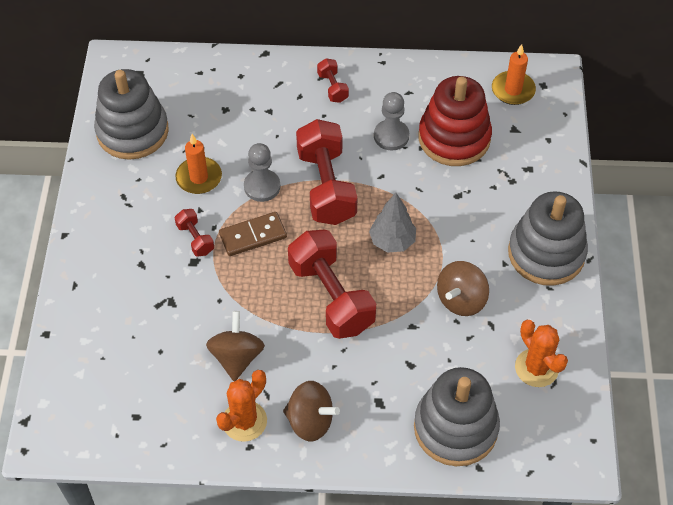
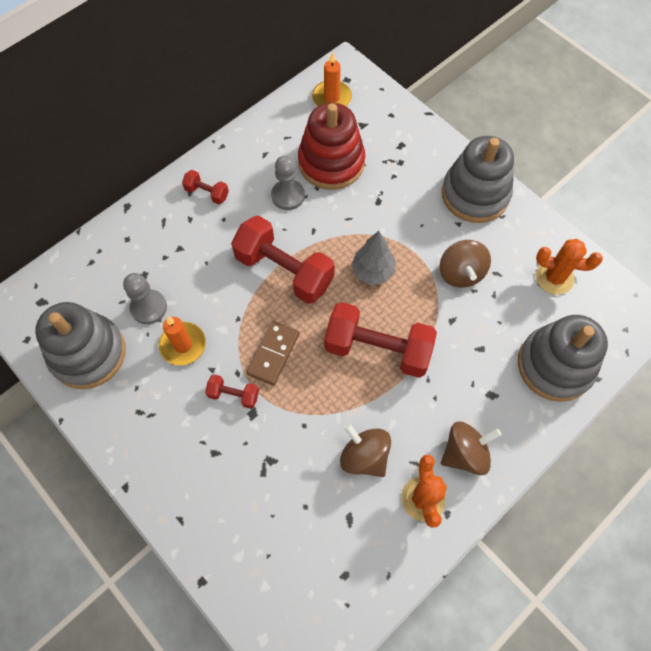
camera: 45 degrees left, 10 degrees up
grey pawn [244,143,280,202] -> grey pawn moved to [123,273,167,324]

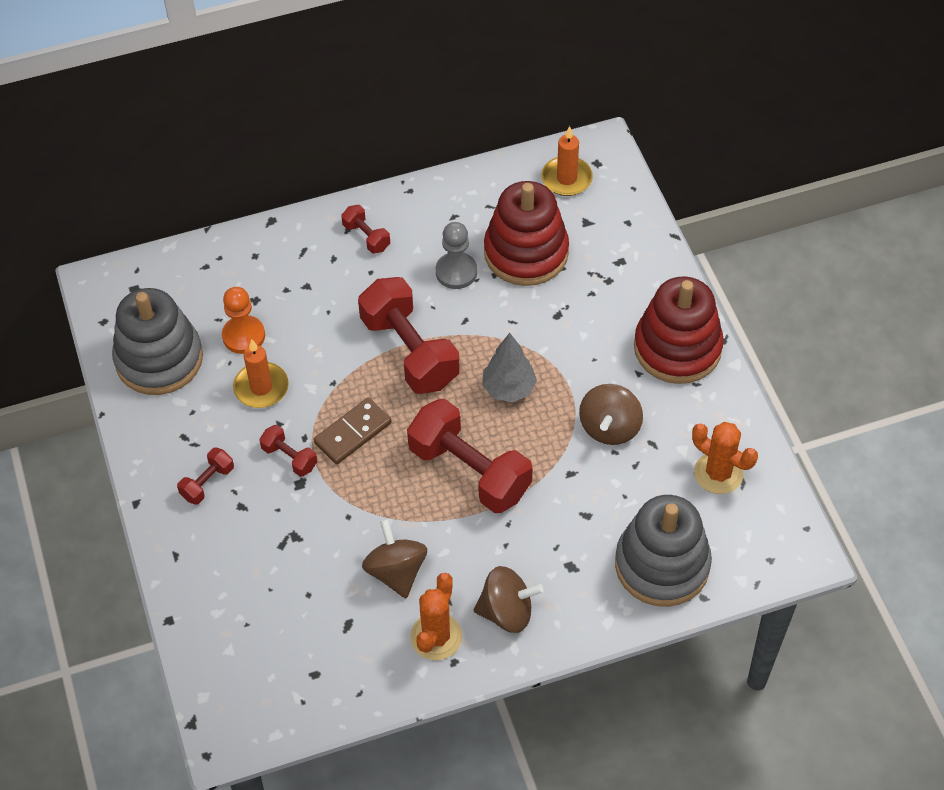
camera: 25 degrees right, 10 degrees down
grey pawn [123,273,167,324] -> orange pawn [222,287,265,354]
grey stacking toy [442,136,514,223] -> red stacking toy [634,276,724,384]
none -> red dumbbell [177,447,234,505]

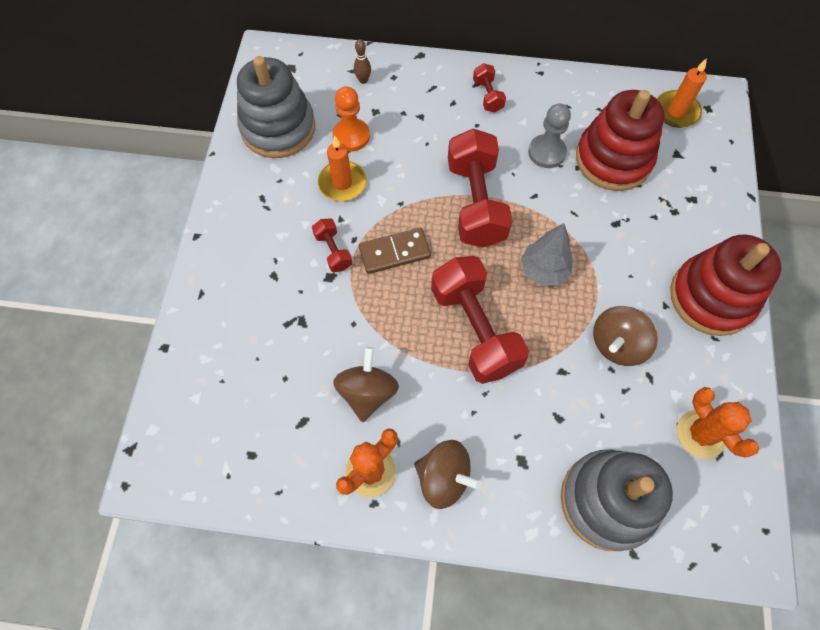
camera: 25 degrees right, 10 degrees up
red dumbbell [177,447,234,505] -> none
none -> brown bowling pin [354,39,371,84]

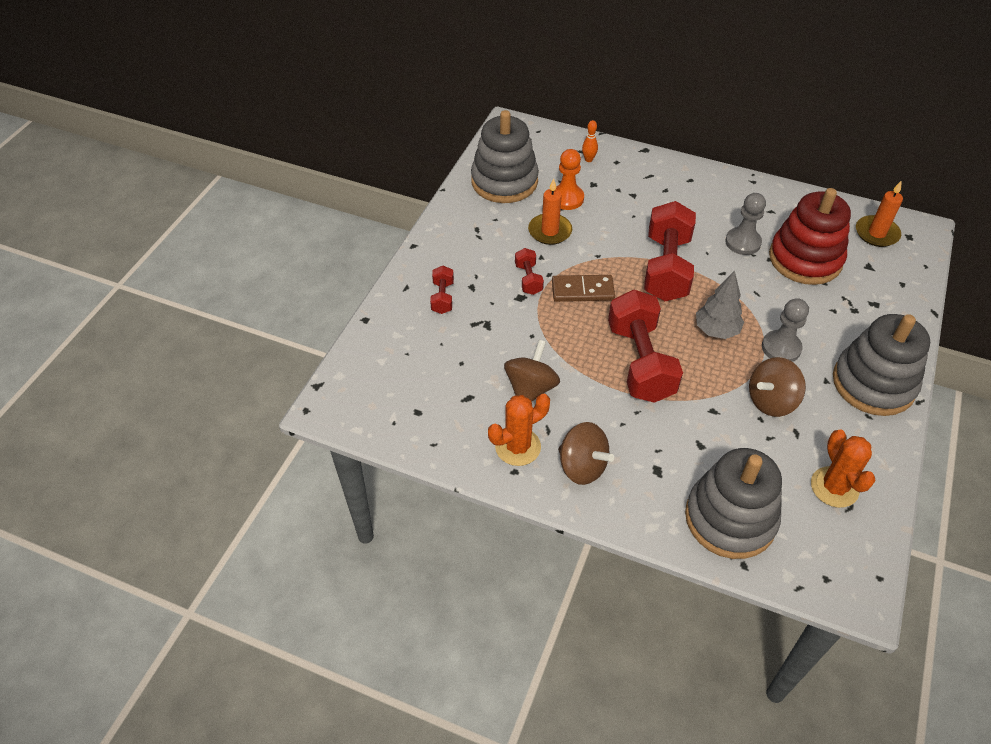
camera: 15 degrees right, 15 degrees down
brown bowling pin [354,39,371,84] -> orange bowling pin [582,120,598,162]
red dumbbell [473,63,506,112] -> red dumbbell moved to [430,266,454,314]
red stacking toy [670,234,781,336] -> grey stacking toy [833,314,930,416]
none -> grey pawn [762,298,809,362]

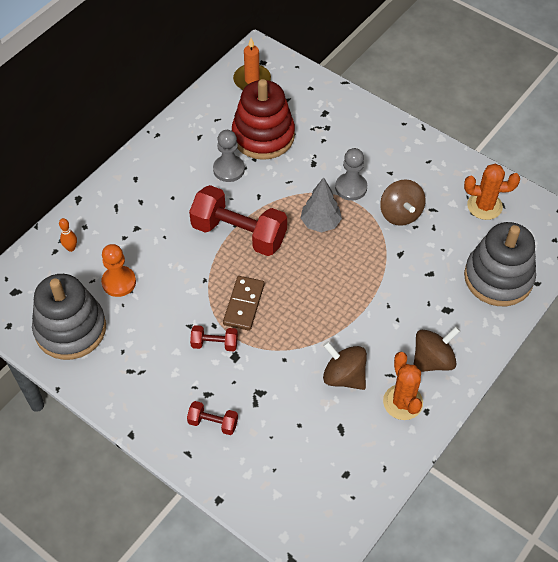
camera: 75 degrees left, 5 degrees up
orange candle [528,178,572,245] -> none
red dumbbell [608,290,683,403] -> none
grey stacking toy [833,314,930,416] -> none

